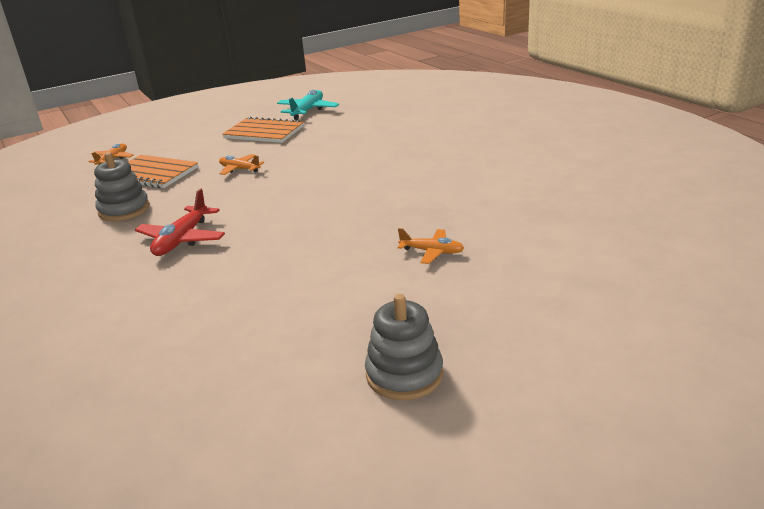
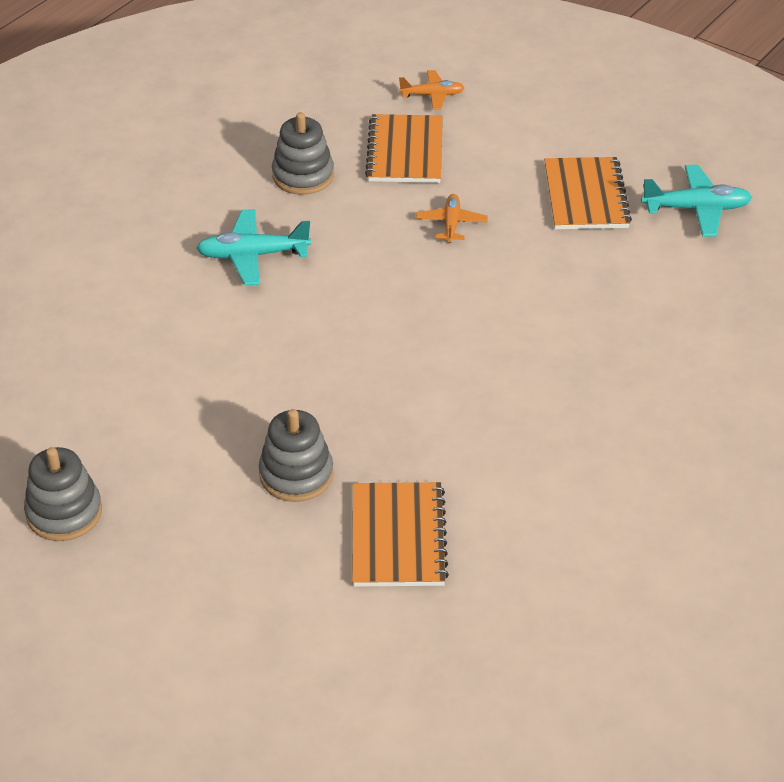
camera: 65 degrees right, 15 degrees up
red plane [135,188,225,256] -> turquoise plane [196,209,311,286]
orange plane [398,228,464,264] -> grey stacking toy [259,409,333,502]
none -> orange notebook [352,482,449,587]

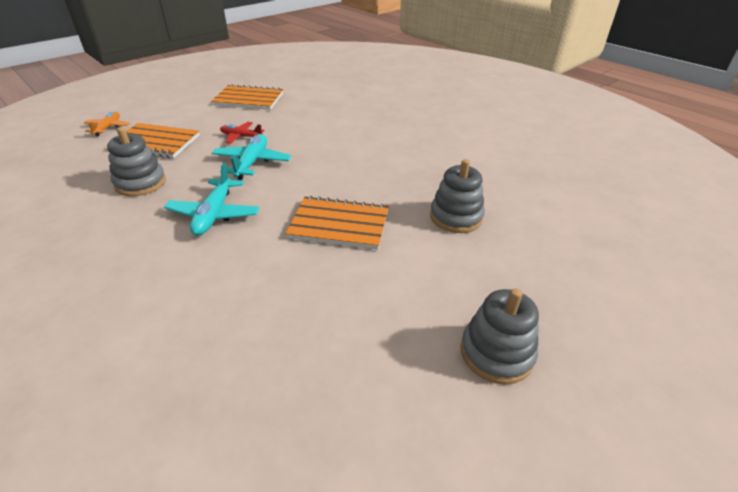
camera: 80 degrees left, 5 degrees down
orange notebook [352,482,449,587] -> orange notebook moved to [286,196,389,250]
orange plane [416,194,488,243] -> red plane [220,122,265,144]
turquoise plane [641,165,752,237] -> turquoise plane moved to [211,134,291,180]

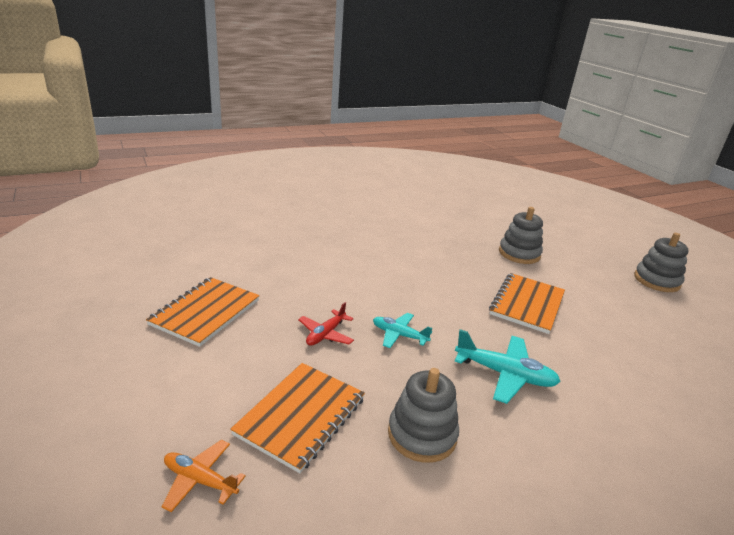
camera: 75 degrees left, 10 degrees down
turquoise plane [211,134,291,180] -> turquoise plane [373,313,432,348], size x0.64

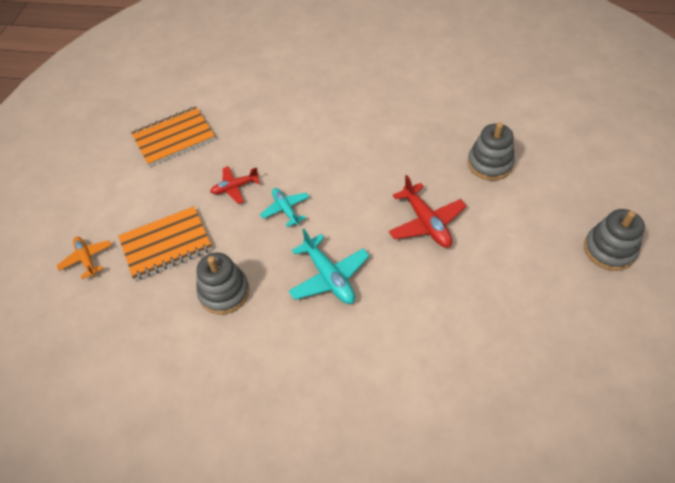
camera: 40 degrees right, 25 degrees up
orange notebook [489,273,565,334] -> red plane [389,175,467,247]

